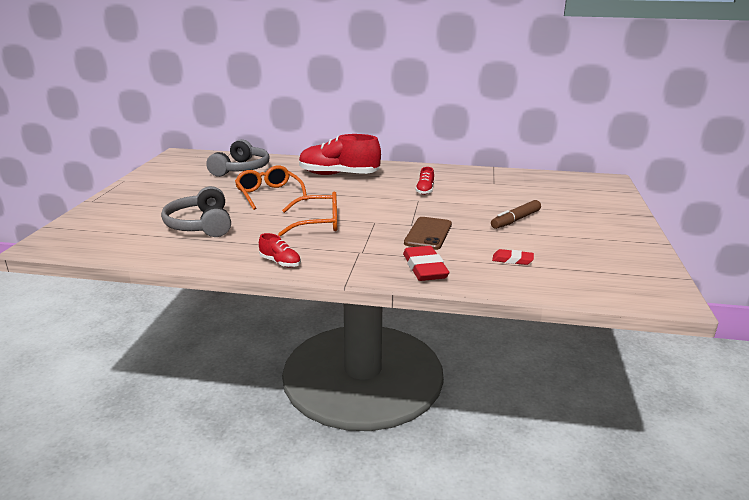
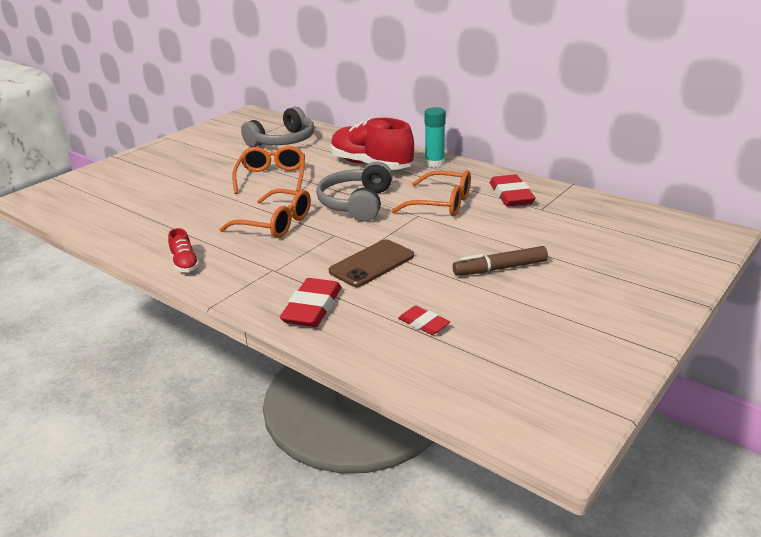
camera: 30 degrees right, 5 degrees up
grey headphones [161,186,231,237] -> grey headphones moved to [316,161,393,222]
red shoe [415,167,434,195] -> orange glasses [391,170,471,216]
none -> turquoise glue stick [424,107,446,167]
none -> red eraser [490,174,536,207]

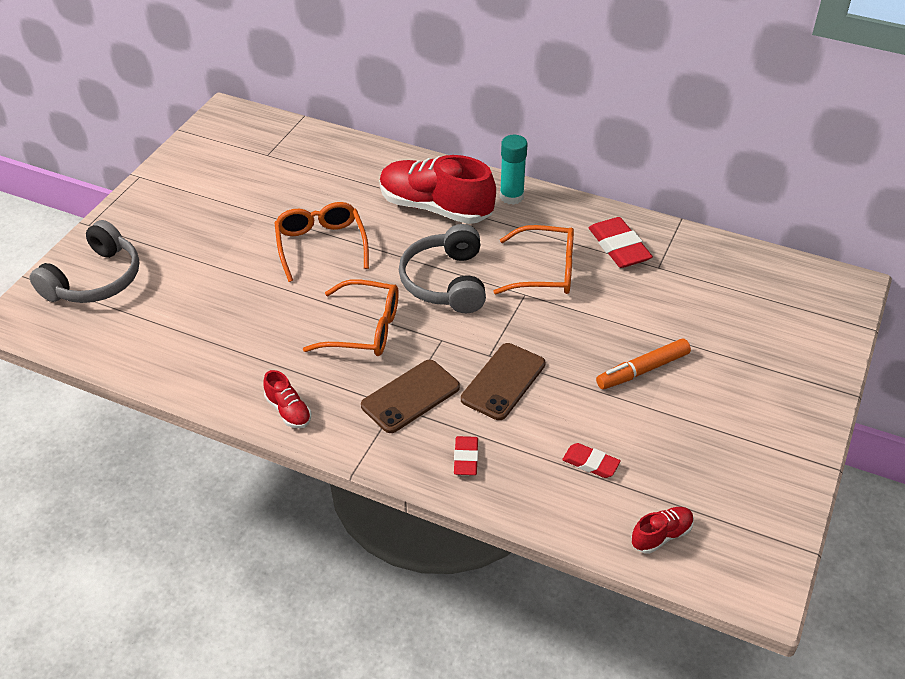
camera: 15 degrees left, 15 degrees up
grey headphones [241,106,314,147] -> grey headphones moved to [30,220,139,303]
red eraser [280,278,342,327] -> red eraser [454,436,478,475], size x0.59
brown marker [453,246,548,276] -> orange marker [596,338,691,389]
none -> brown phone [361,360,460,433]
none -> red shoe [631,507,694,554]

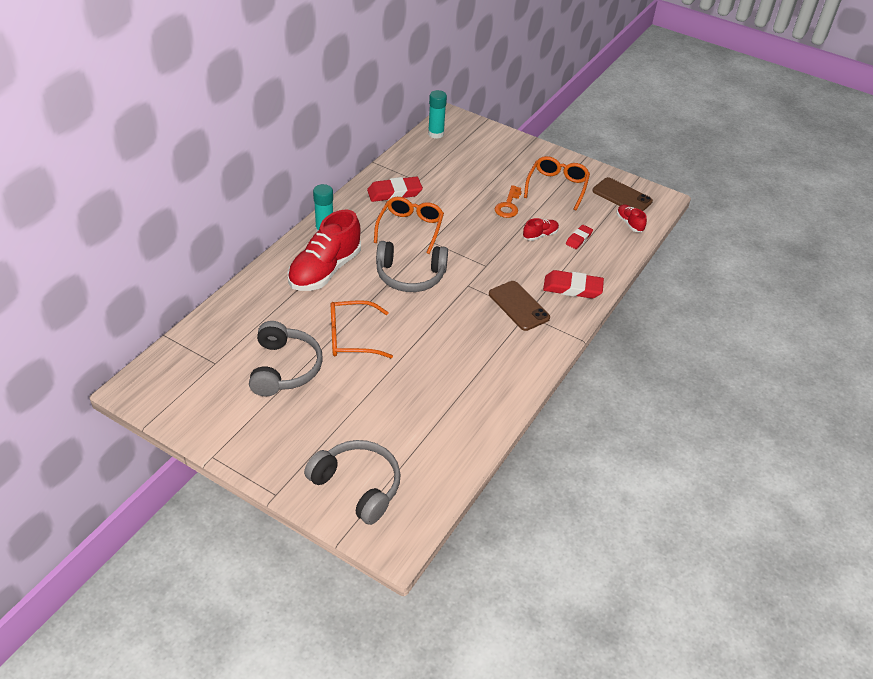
camera: 85 degrees left, 0 degrees up
red shoe [263,370,311,429] -> red shoe moved to [523,218,559,241]
orange glasses [303,279,399,356] -> orange glasses moved to [524,156,590,210]
red eraser [454,436,478,475] -> red eraser [543,270,604,299], size x1.70
brown phone [461,343,546,420] -> brown phone moved to [592,177,653,211]
orange marker [596,338,691,389] -> orange key [495,185,522,218]
none -> grey headphones [249,321,323,397]
none -> turquoise glue stick [428,90,447,139]

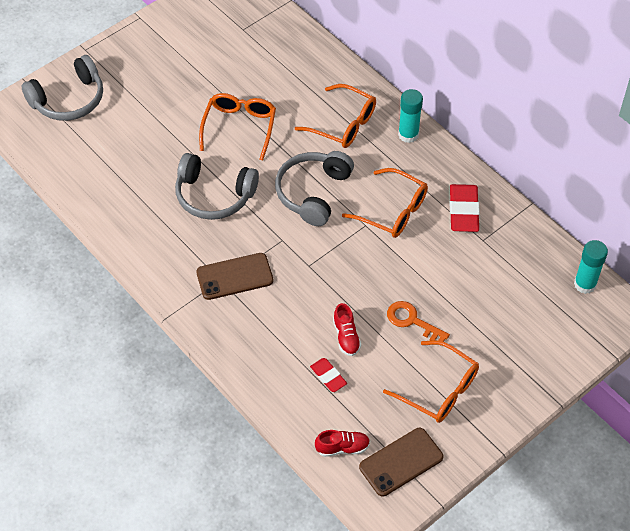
camera: 110 degrees right, 10 degrees up
grey headphones [249,321,323,397] -> grey headphones moved to [175,153,259,220]
red shoe [287,210,361,291] -> orange glasses [295,84,376,148]
red eraser [543,270,604,299] -> none

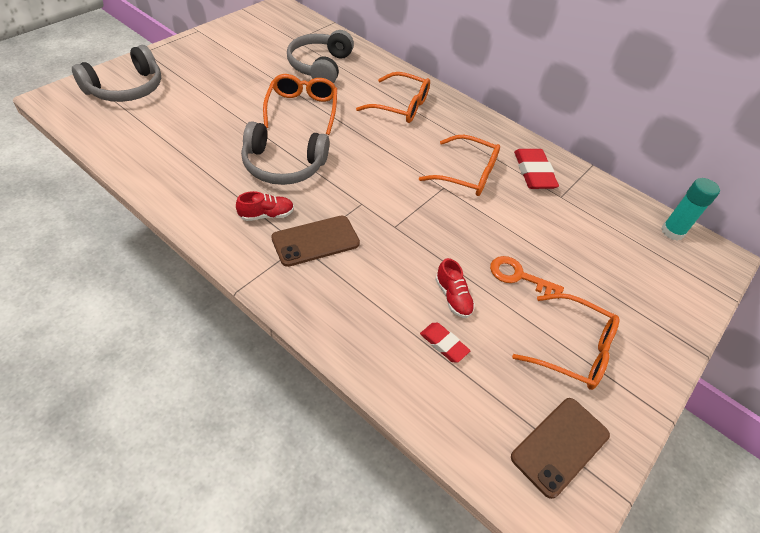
camera: 15 degrees left, 5 degrees down
grey headphones [275,151,354,226] -> grey headphones moved to [287,30,354,83]
red shoe [315,430,370,457] -> red shoe moved to [236,191,294,221]
turquoise glue stick [398,89,423,143] -> none

